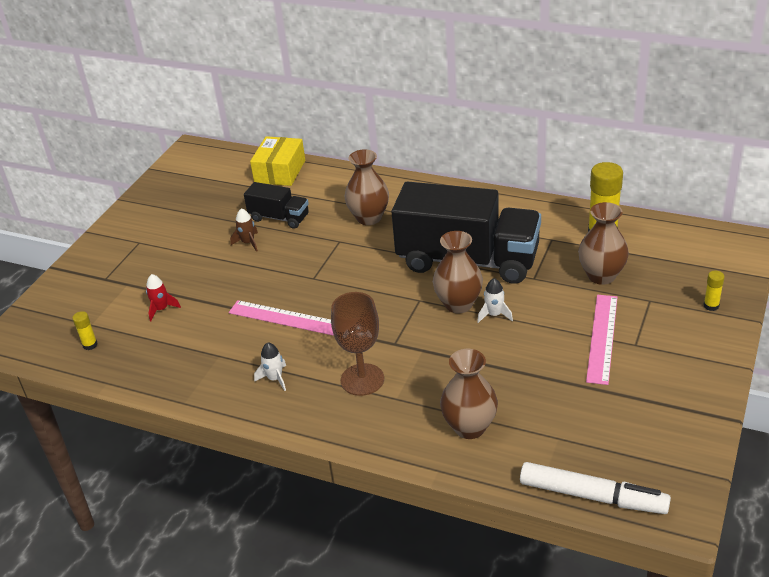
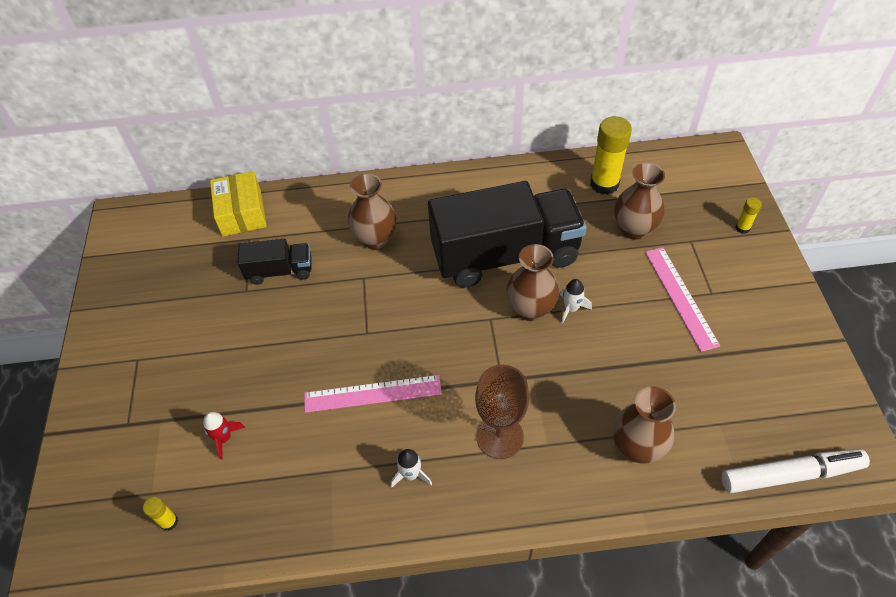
camera: 30 degrees left, 15 degrees up
brown rocket [230,208,258,252] -> none

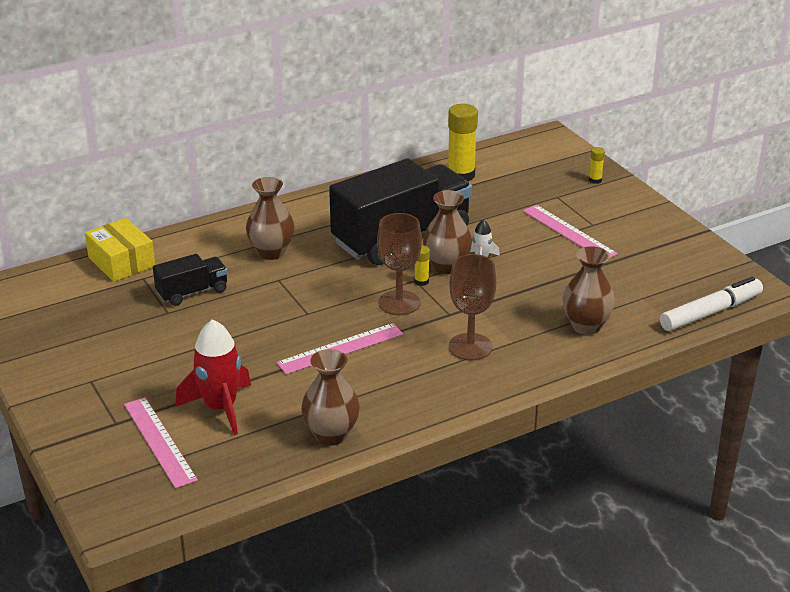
camera: 25 degrees left, 20 degrees down
yellow glue stick [143,497,178,531] -> yellow glue stick moved to [414,245,430,286]
red rocket [203,412,245,459] -> red rocket [175,319,251,435], size x2.04
white rocket [391,449,432,488] -> none
brown vase [614,163,665,240] -> brown vase moved to [301,349,360,446]
none -> pink ruler [124,397,198,489]
none -> brown goblet [377,213,422,315]

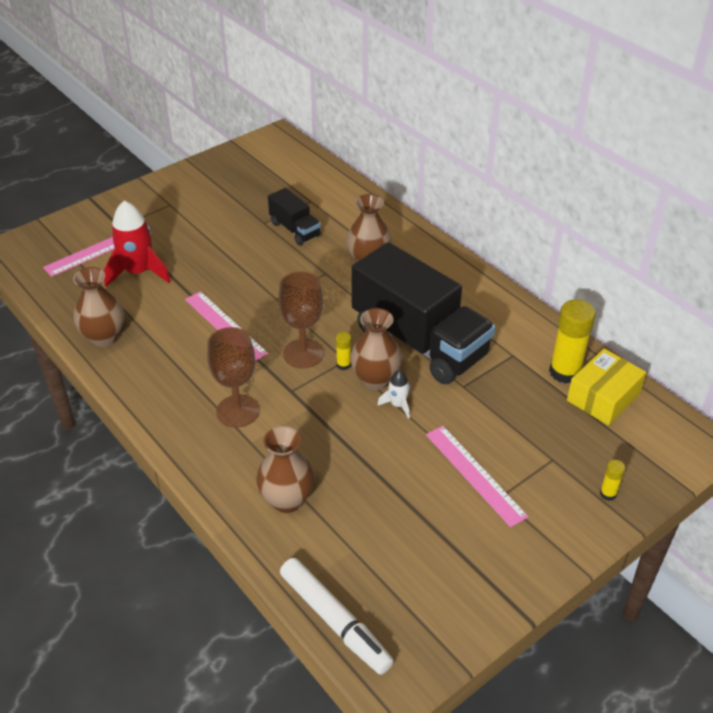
camera: 80 degrees right, 10 degrees up
yellow box [85,218,155,282] -> yellow box moved to [567,349,646,425]
pink ruler [523,205,618,258] -> pink ruler turned 75 degrees counterclockwise [426,426,528,527]

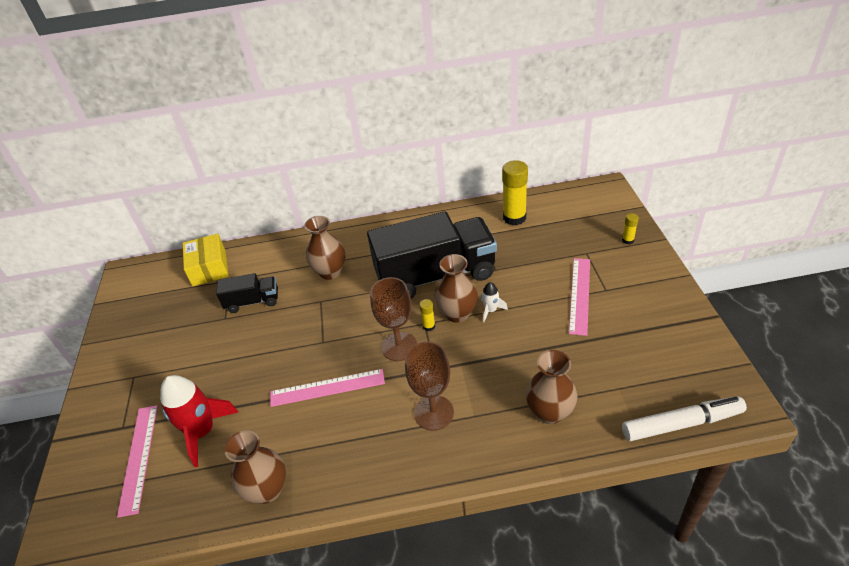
camera: 55 degrees left, 0 degrees up
pink ruler [426,426,528,527] -> pink ruler turned 75 degrees counterclockwise [569,258,590,336]
yellow box [567,349,646,425] -> yellow box moved to [183,234,229,286]

